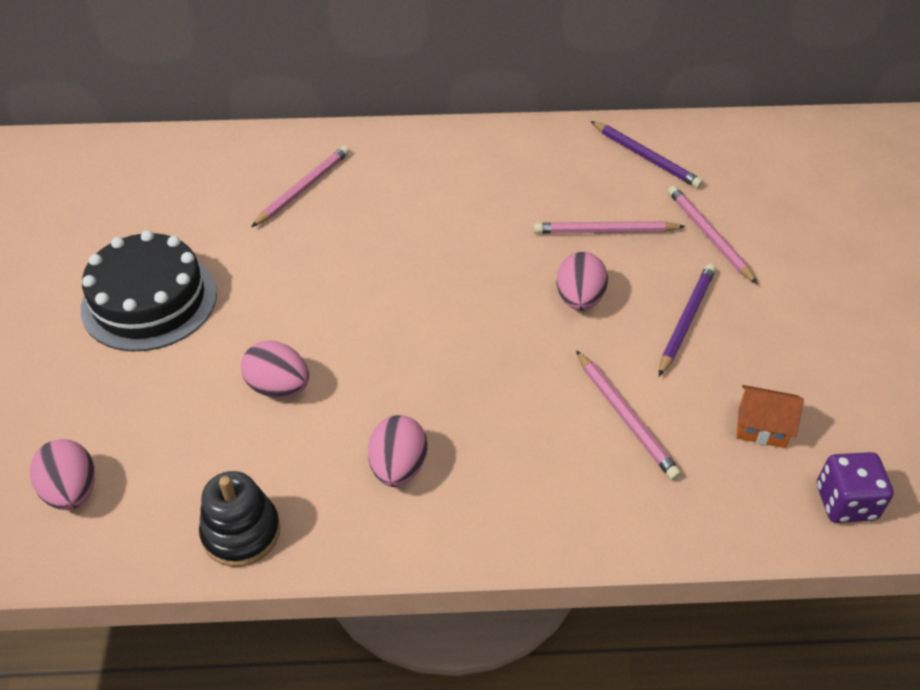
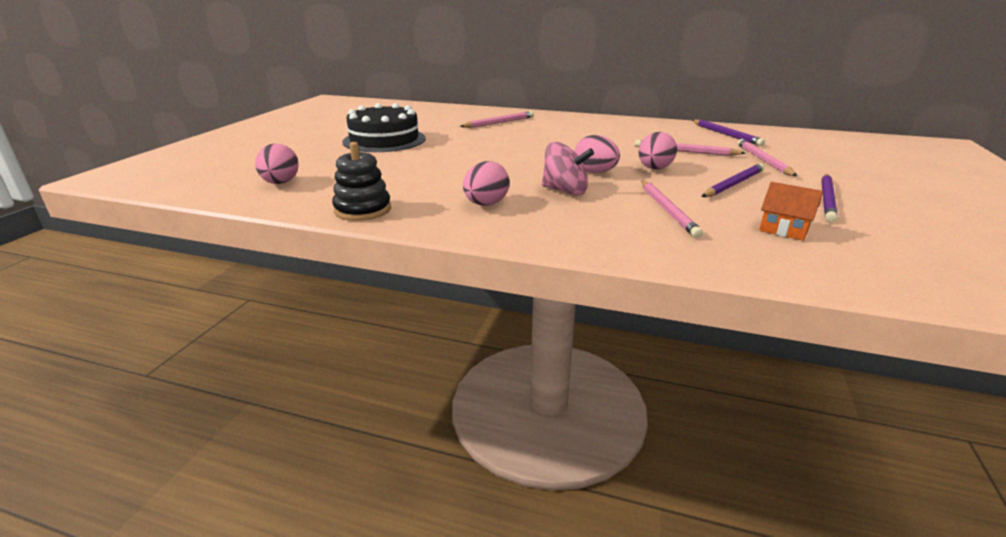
camera: 20 degrees right, 20 degrees down
pink egg [241,341,309,398] -> pink egg moved to [575,135,620,173]
purple dice [817,452,894,523] -> none
none -> pink spinning top [542,142,594,196]
none -> purple pencil [821,174,837,222]

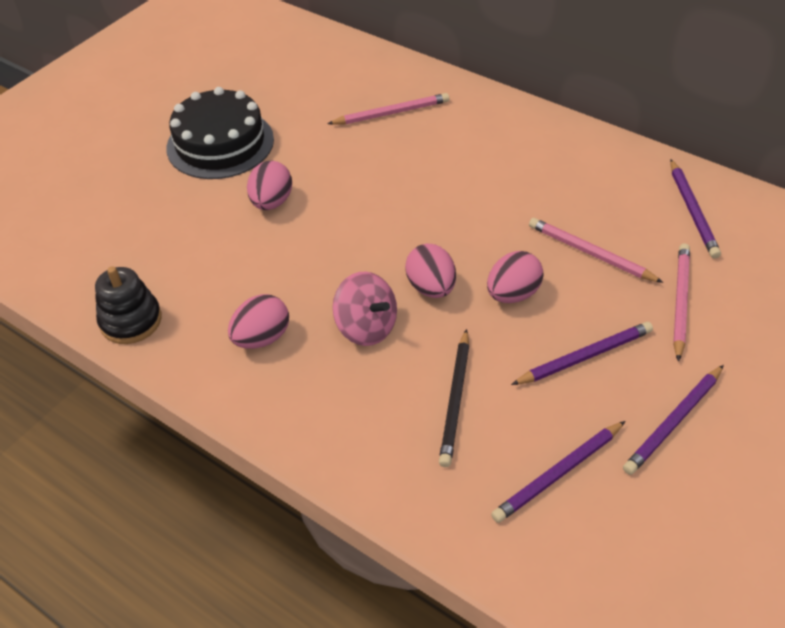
camera: 20 degrees right, 20 degrees up
pink egg [255,144,299,184] -> pink egg moved to [247,161,292,210]
pink pencil [641,181,703,239] -> black pencil [439,329,469,467]
orange house [759,182,823,241] -> purple pencil [491,421,625,523]

